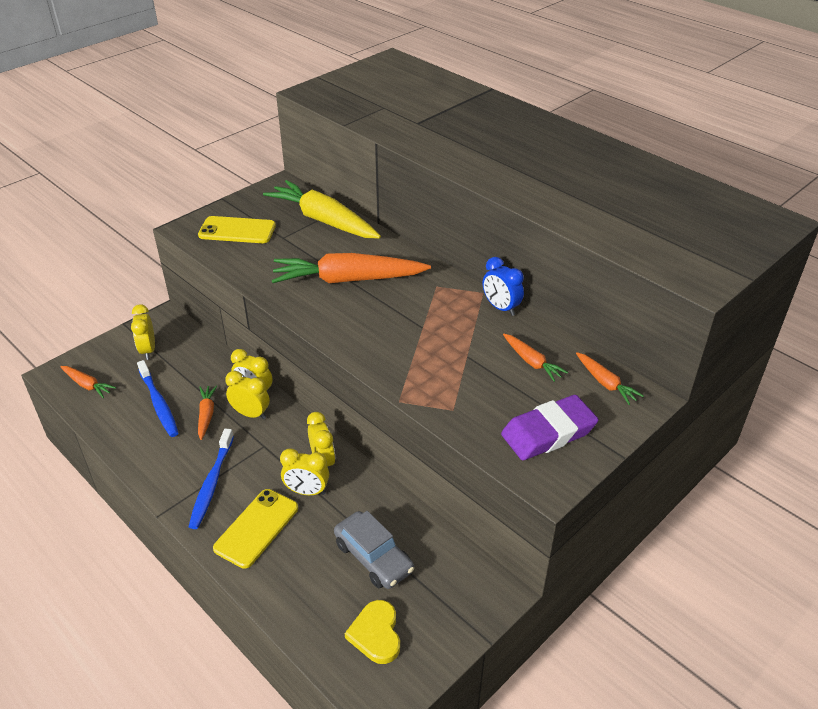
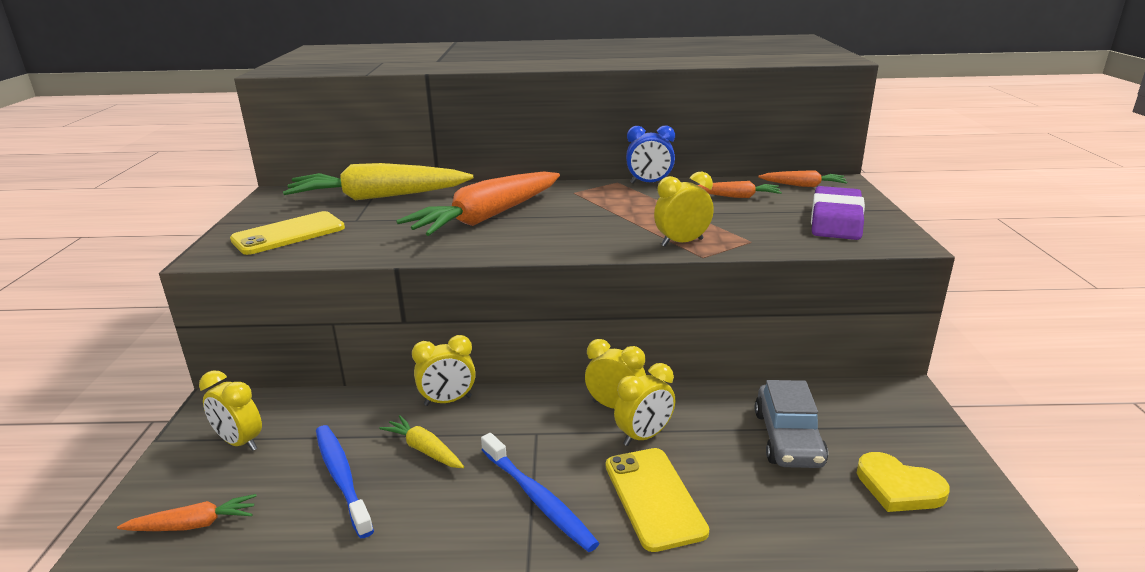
camera: 45 degrees left, 15 degrees down
blue toothbrush [137,360,179,437] -> blue toothbrush turned 135 degrees counterclockwise [316,425,374,538]
orange carrot [198,386,217,440] -> yellow carrot [379,415,464,468]
yellow clock [225,371,270,419] -> yellow clock moved to [654,172,714,246]
grey car [334,511,414,589] -> grey car turned 90 degrees clockwise [755,380,828,468]

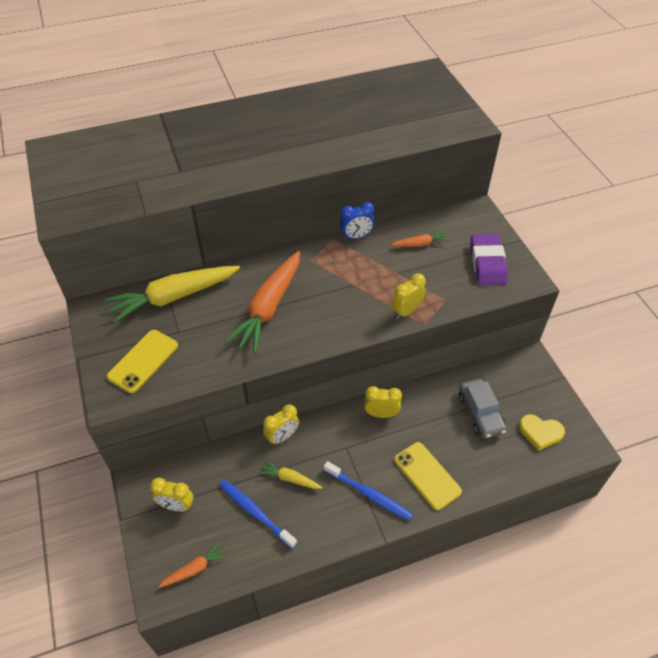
camera: 20 degrees left, 25 degrees up
yellow clock [614,363,675,446] -> none
orange carrot [758,170,847,187] -> none

